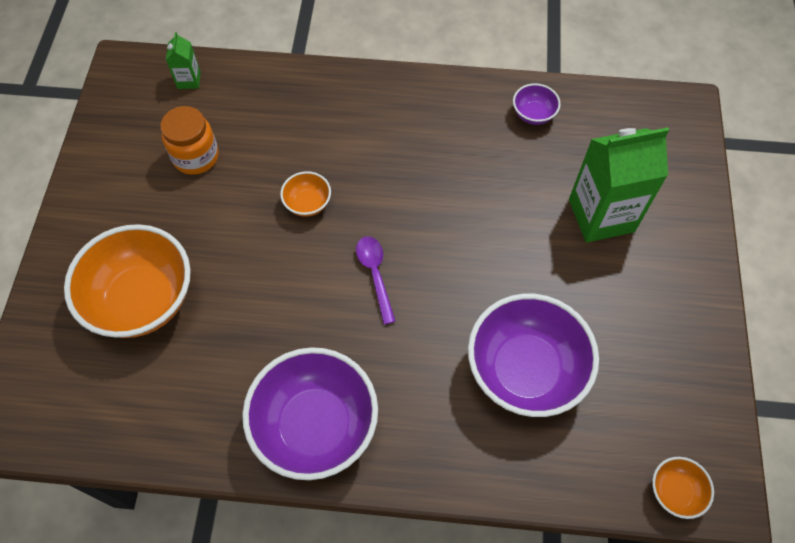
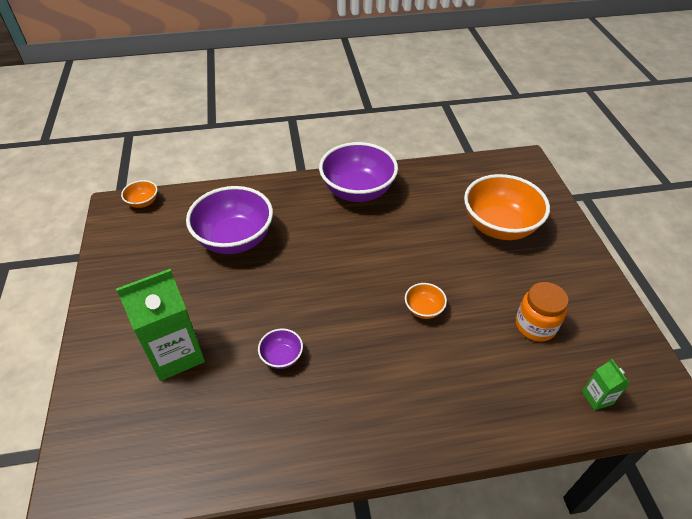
camera: 165 degrees right, 15 degrees down
purple spoon [356,236,396,325] -> none
purple bowl [513,83,561,125] -> purple bowl moved to [258,328,303,369]

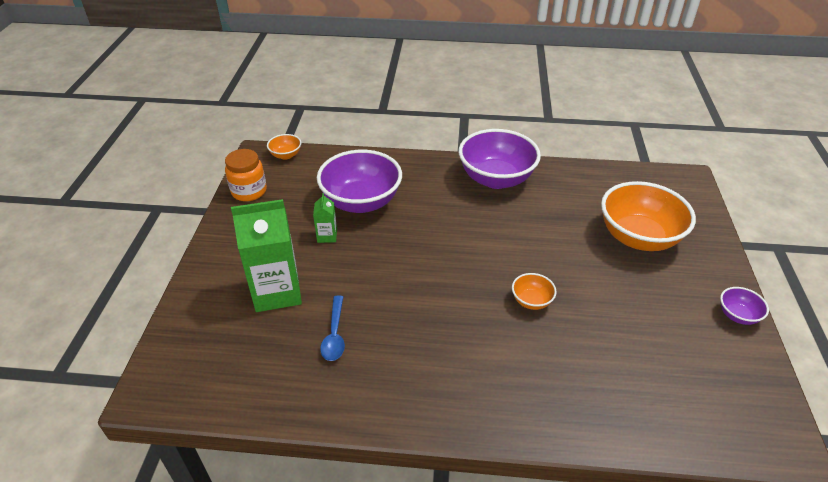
camera: 15 degrees right, 5 degrees down
purple bowl [258,328,303,369] -> purple bowl moved to [720,287,769,325]
orange jar [516,282,569,342] -> orange jar moved to [225,149,267,201]
green carton [582,359,630,411] -> green carton moved to [313,193,337,243]
none -> blue spoon [320,296,345,361]

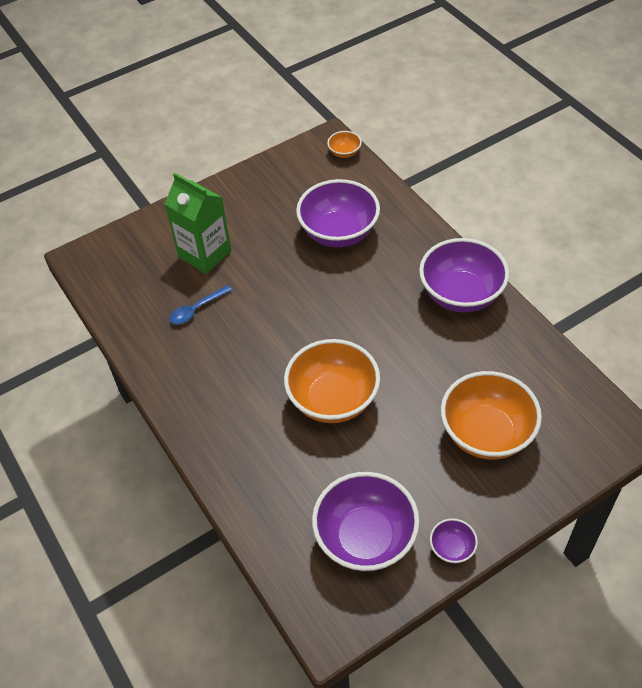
camera: 55 degrees right, 10 degrees up
orange jar [225,149,267,201] -> none
green carton [313,193,337,243] -> none
orange bowl [512,273,557,310] -> orange bowl [284,339,380,423], size x2.23
none -> purple bowl [312,472,419,572]

